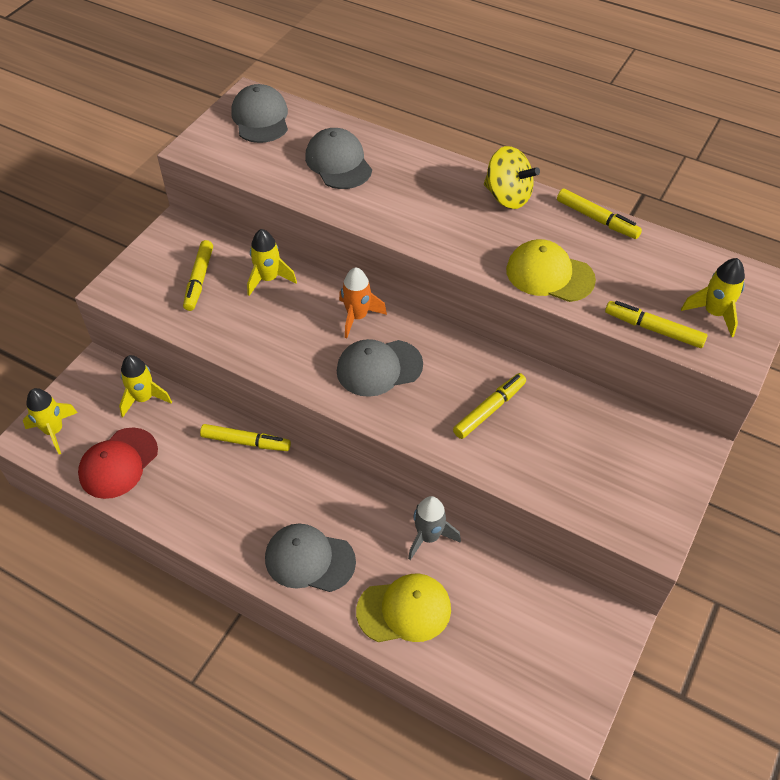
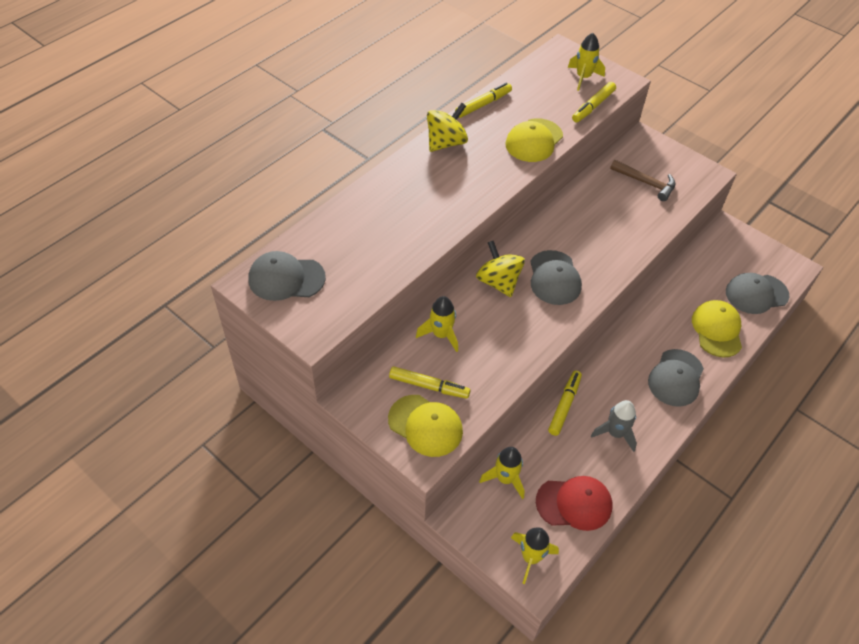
camera: 80 degrees left, 0 degrees up
red cap [78,427,158,499] -> red cap turned 45 degrees counterclockwise [536,476,612,531]
grey cap [305,128,372,189] -> grey cap moved to [726,273,789,314]
orange rocket [339,267,387,338] -> yellow spinning top [476,241,525,297]
grey rocket [408,496,461,560] -> grey rocket moved to [591,400,637,452]
yellow marker [453,373,526,439] -> none
none -> yellow cap [388,395,463,457]
none -> brown hammer [610,160,675,201]

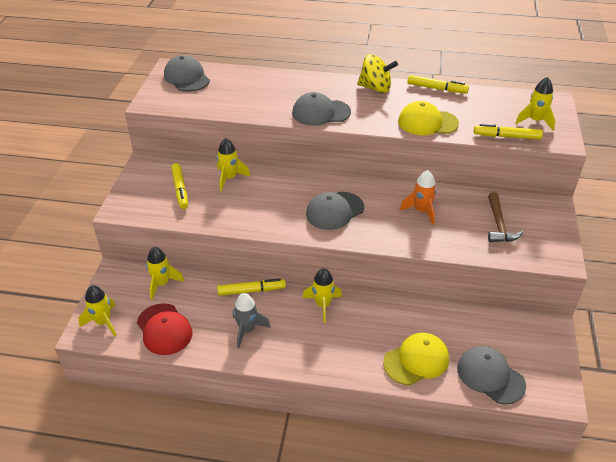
camera: 60 degrees right, 10 degrees down
yellow cap [388,395,463,457] -> none
yellow spinning top [476,241,525,297] -> none
grey cap [648,349,704,407] -> grey cap moved to [292,92,351,126]
none -> yellow rocket [303,268,342,323]
none -> orange rocket [400,170,437,225]

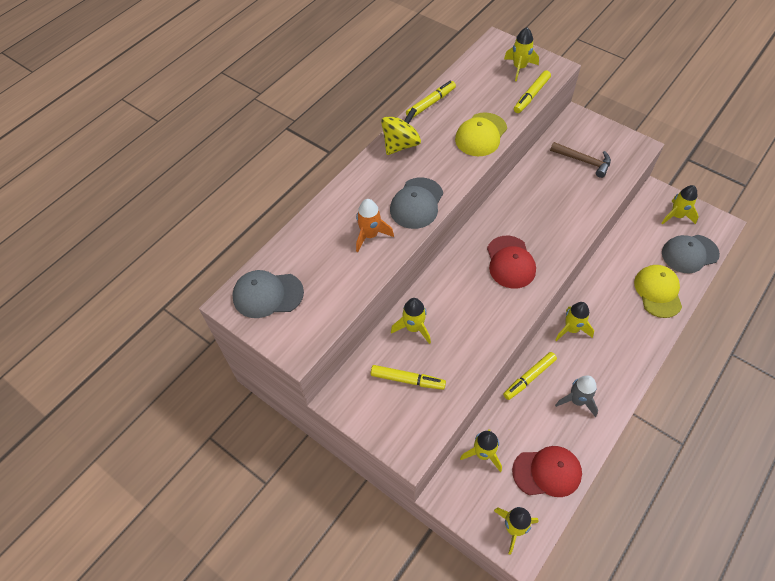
camera: 60 degrees left, 15 degrees up
yellow marker [217,278,286,296] -> yellow marker turned 150 degrees counterclockwise [503,352,557,400]
grey cap [306,192,364,230] -> red cap [487,236,536,289]
orange rocket [400,170,437,225] -> orange rocket moved to [356,199,394,252]
none -> yellow rocket [661,185,699,225]

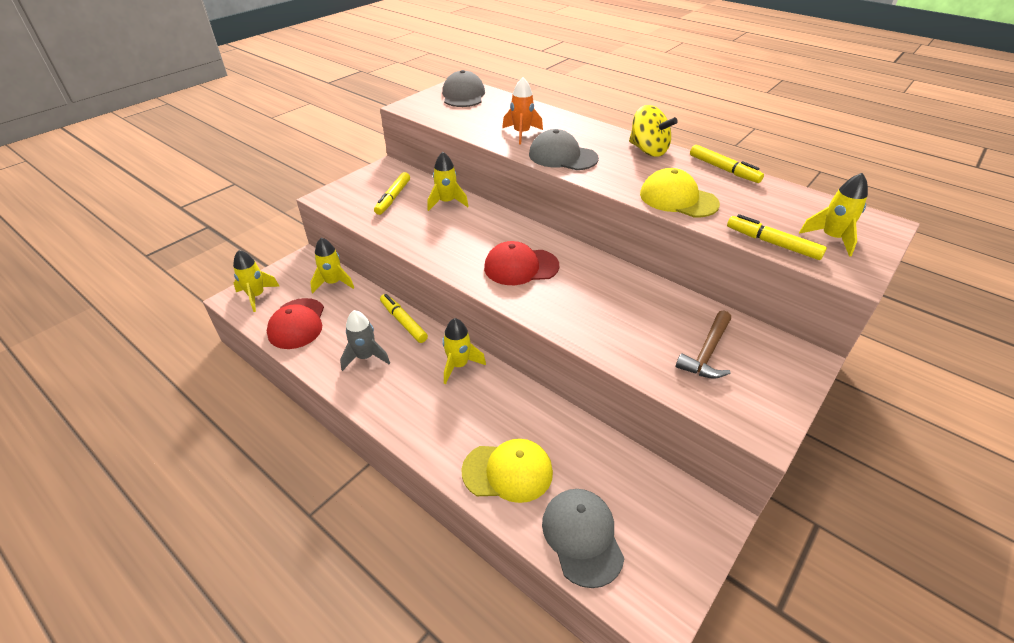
camera: 90 degrees right, 15 degrees down
yellow rocket [661,185,699,225] -> none

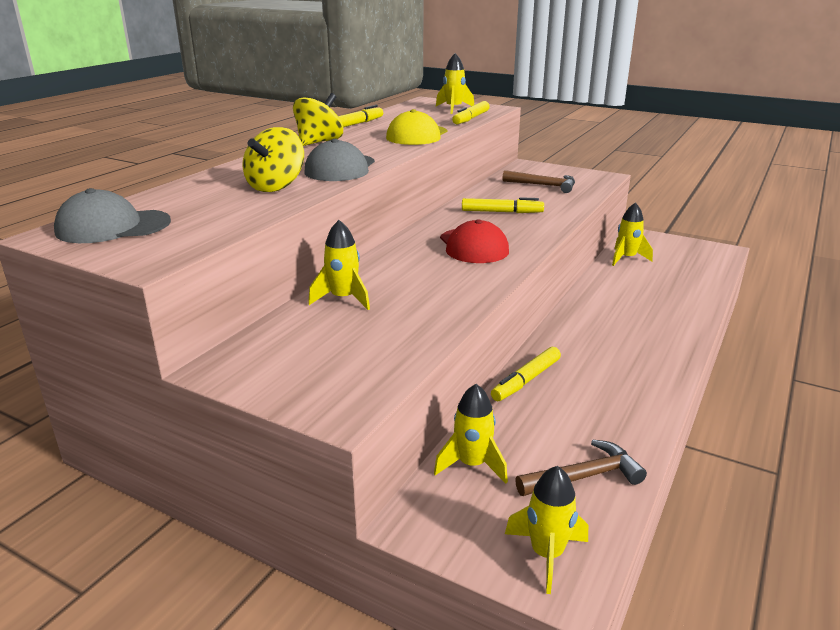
camera: 100 degrees left, 15 degrees down
red cap [267,298,324,349] -> brown hammer [515,440,647,496]
grey rocket [340,310,390,371] -> none
yellow marker [374,172,410,215] -> yellow marker moved to [462,197,544,213]
yellow rocket [442,318,486,384] -> yellow rocket moved to [612,202,653,266]
yellow cap [461,439,553,503] -> none
orange rocket [502,77,543,145] -> yellow spinning top [243,127,304,192]
grey cap [542,489,625,588] -> none

